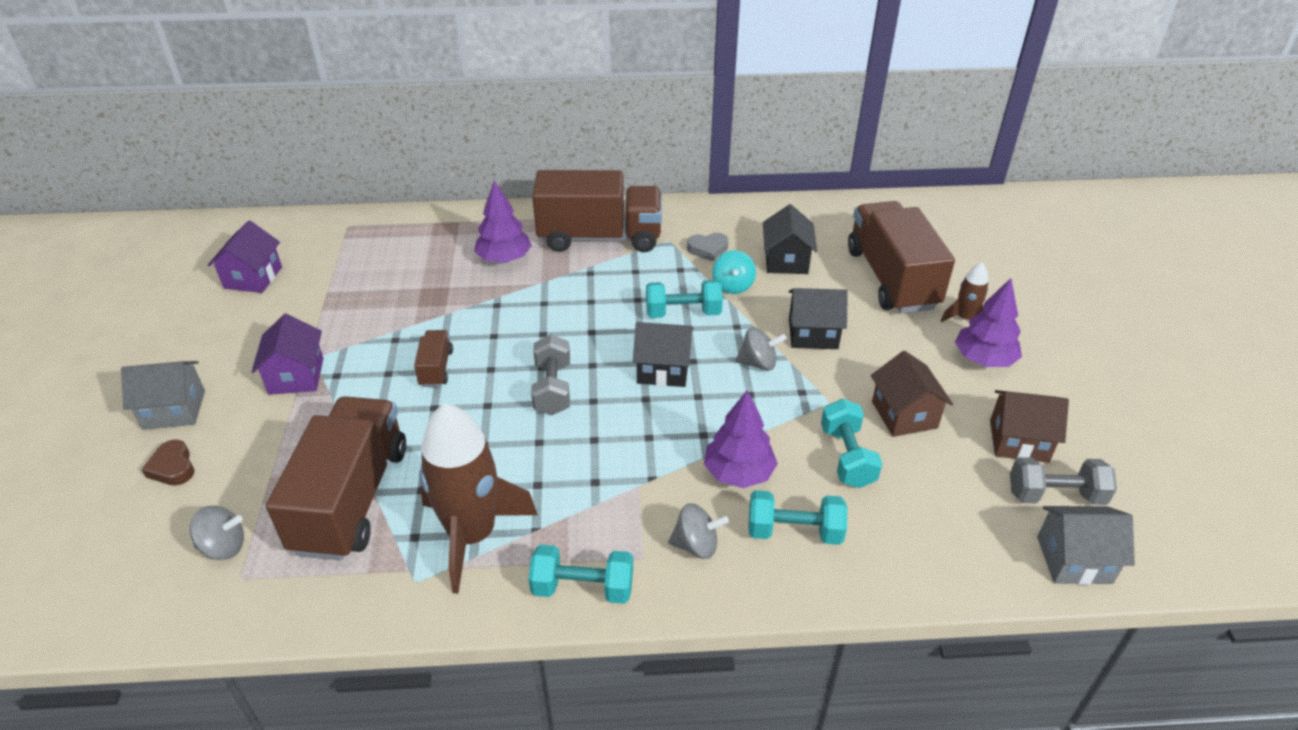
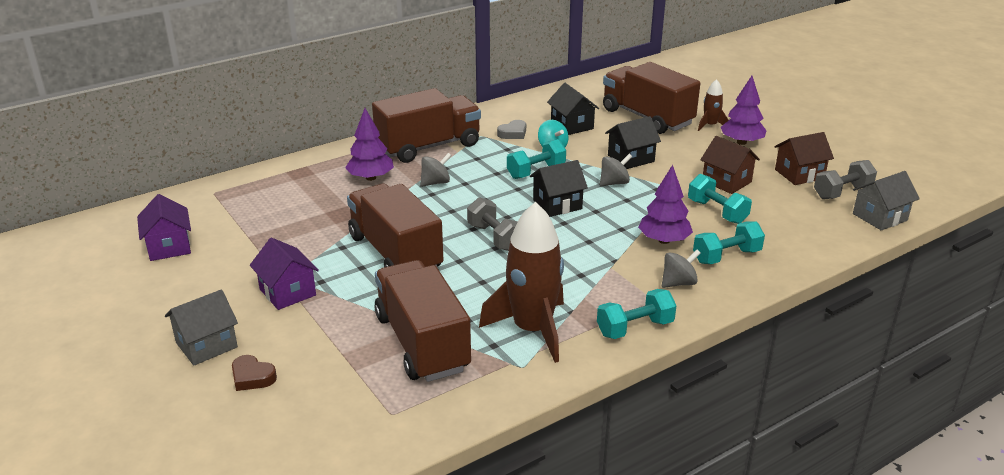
camera: 30 degrees left, 10 degrees down
grey spinning top [190,506,244,560] -> grey spinning top moved to [420,153,451,187]
brown truck [414,330,453,387] -> brown truck [347,184,444,267], size x2.26

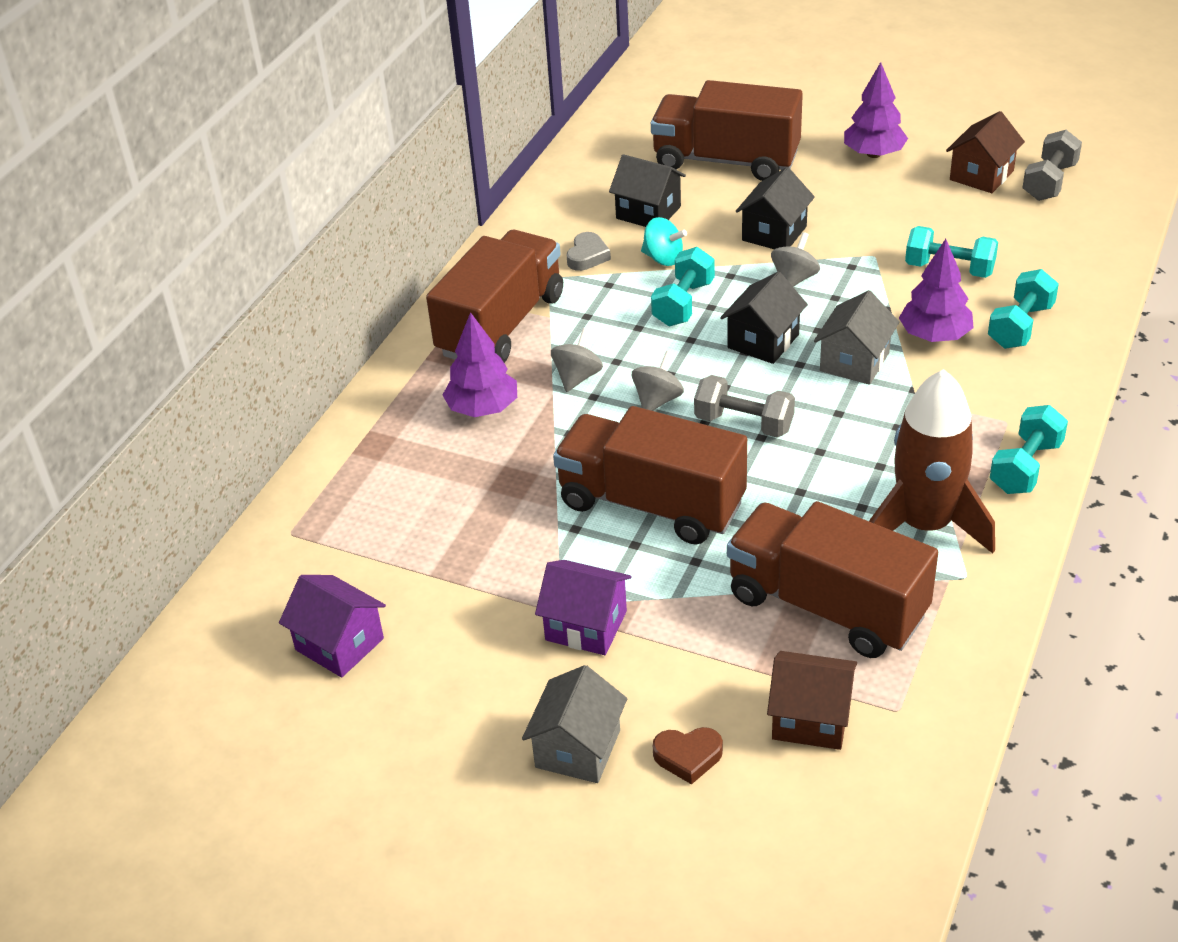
camera: 30 degrees left, 10 degrees up
grey spinning top [662,250,701,288] -> grey spinning top moved to [632,351,684,411]
brown rocket [698,79,729,131] -> none
brown house [700,136,760,194] -> brown house moved to [767,651,857,750]
grey house [853,171,920,230] -> grey house moved to [814,290,899,385]

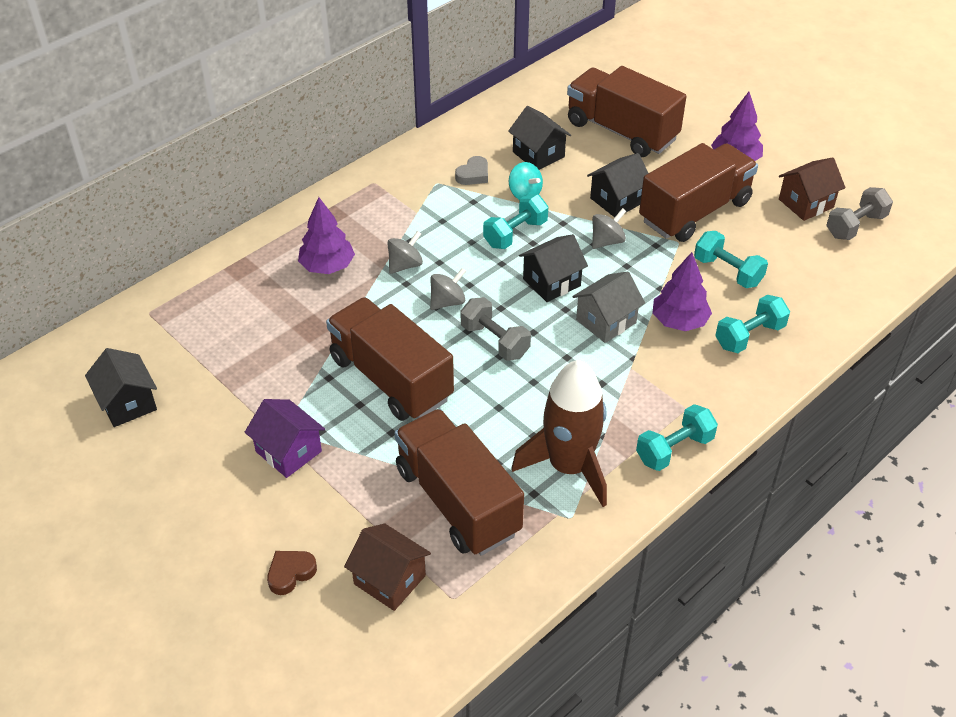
camera: 20 degrees right, 5 degrees up
purple house [279,575,386,678] -> black house [85,348,157,427]
brown truck [426,230,563,363] -> brown truck moved to [639,143,758,242]
grey house [522,665,627,783] -> none
brown heart [653,727,723,785] -> brown heart turned 120 degrees clockwise [267,551,317,595]

